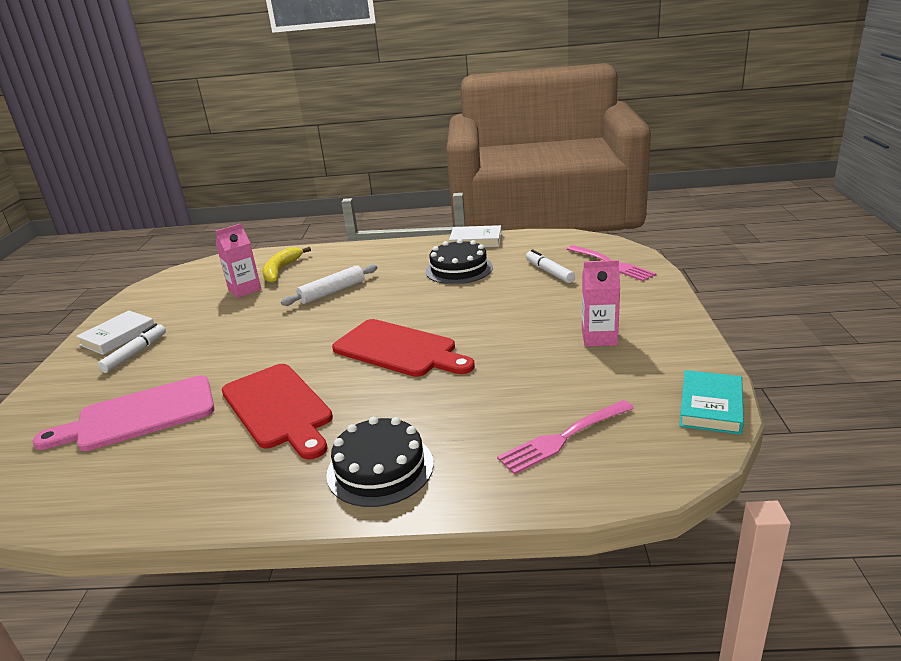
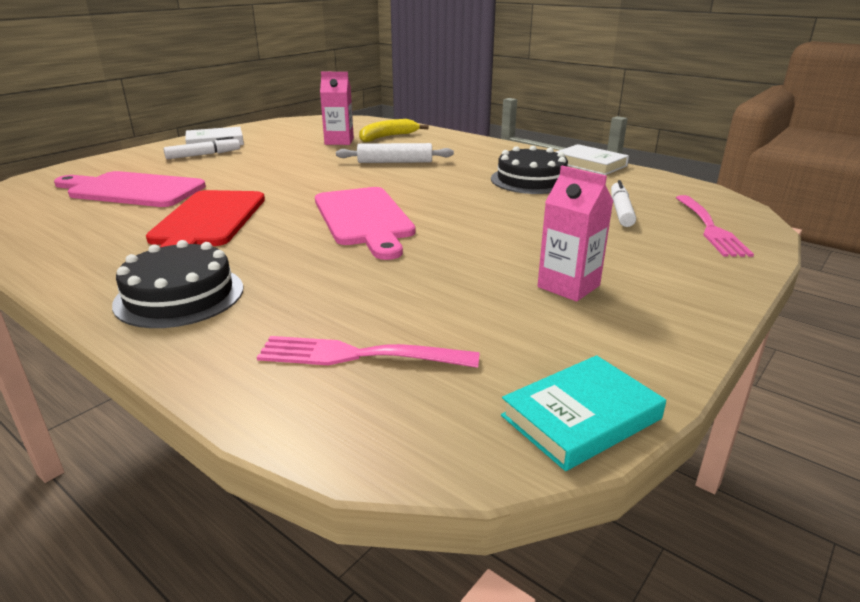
camera: 35 degrees right, 0 degrees up
red cutting board [332,319,475,377] -> pink cutting board [315,187,415,260]

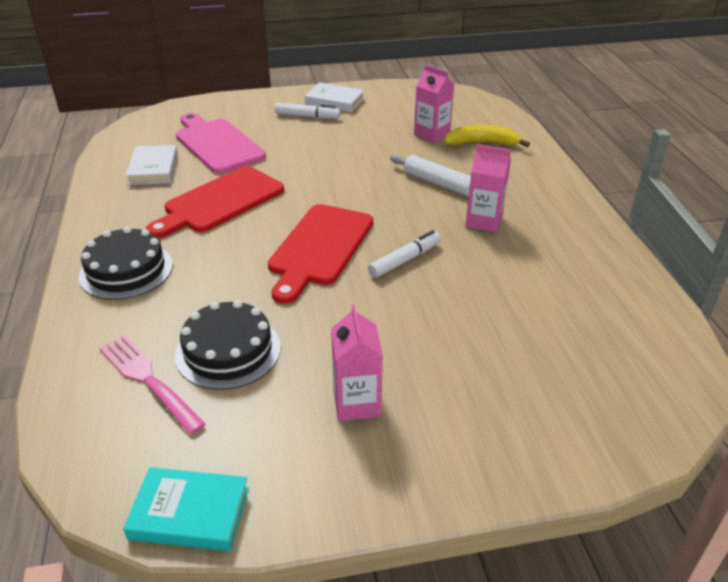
camera: 40 degrees right, 10 degrees up
pink cutting board [315,187,415,260] -> red cutting board [268,204,373,304]
black cake [491,146,568,194] -> black cake moved to [175,300,281,390]
white book [556,144,629,175] -> white book moved to [125,145,178,185]
white marker [611,180,636,227] -> white marker moved to [368,230,441,278]
pink fork [676,195,754,257] -> none
none -> pink carton [466,144,511,232]

